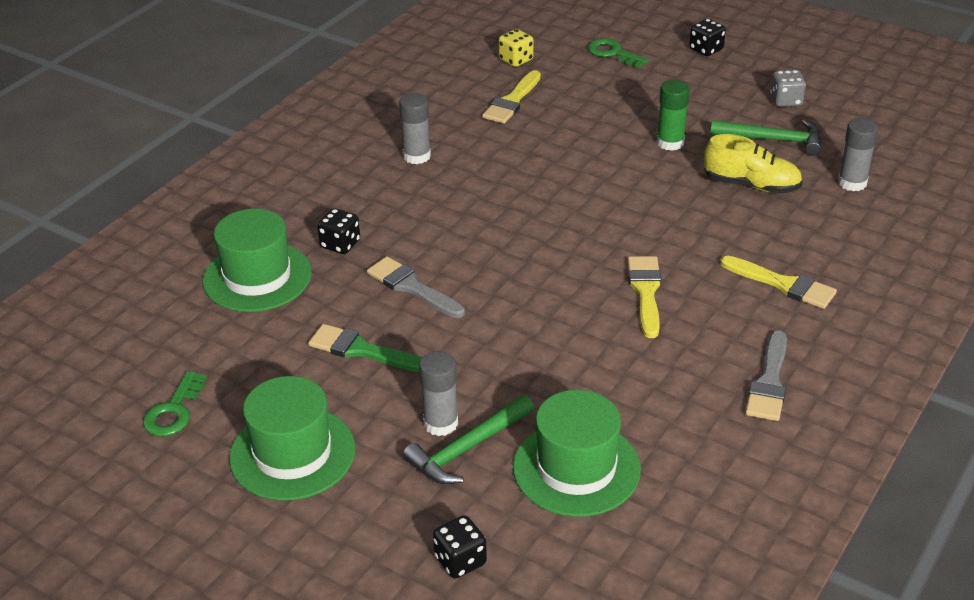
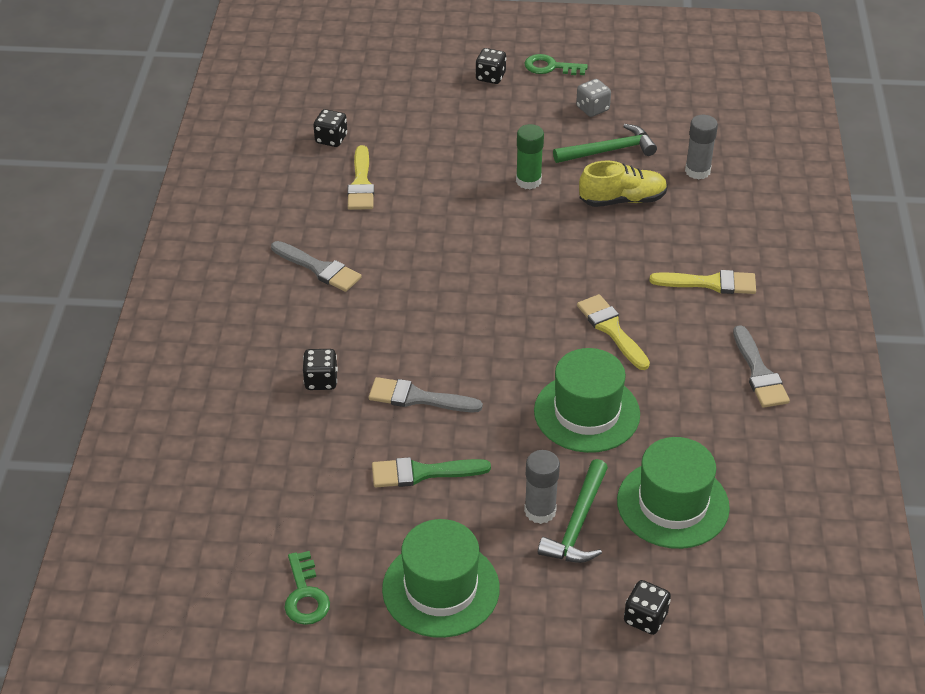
camera: 30 degrees left, 5 degrees up
green hat [203,208,312,312] -> green hat moved to [534,348,640,453]
grey glue stick [399,93,431,164] -> grey brush [271,241,362,292]
yellow dice [499,29,534,67] -> black dice [314,109,347,147]
green key [588,38,649,68] -> green key moved to [525,54,588,75]

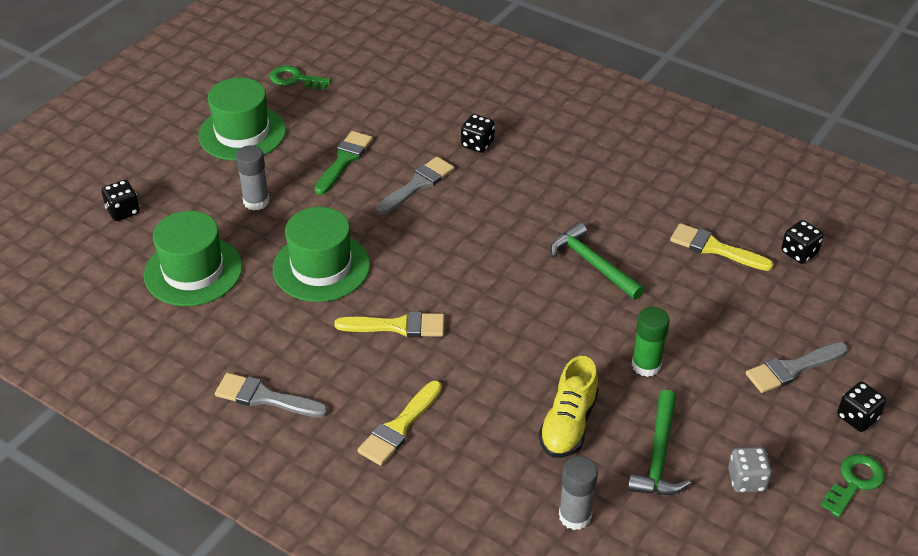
camera: 120 degrees right, 0 degrees up
grey brush [271,241,362,292] -> grey brush moved to [746,342,848,393]
green hammer [538,459,608,563] -> green hammer moved to [550,222,645,300]

